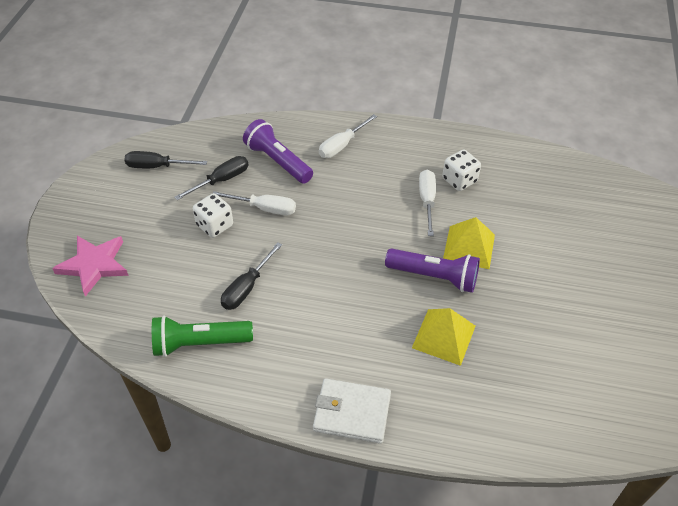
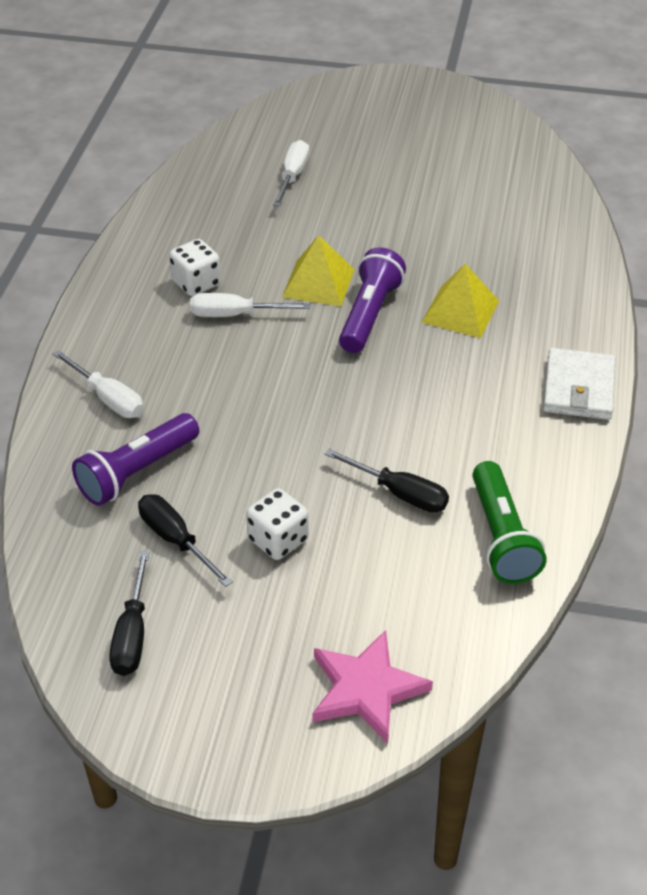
camera: 90 degrees left, 5 degrees down
white screwdriver [213,191,296,216] -> white screwdriver moved to [273,140,309,207]

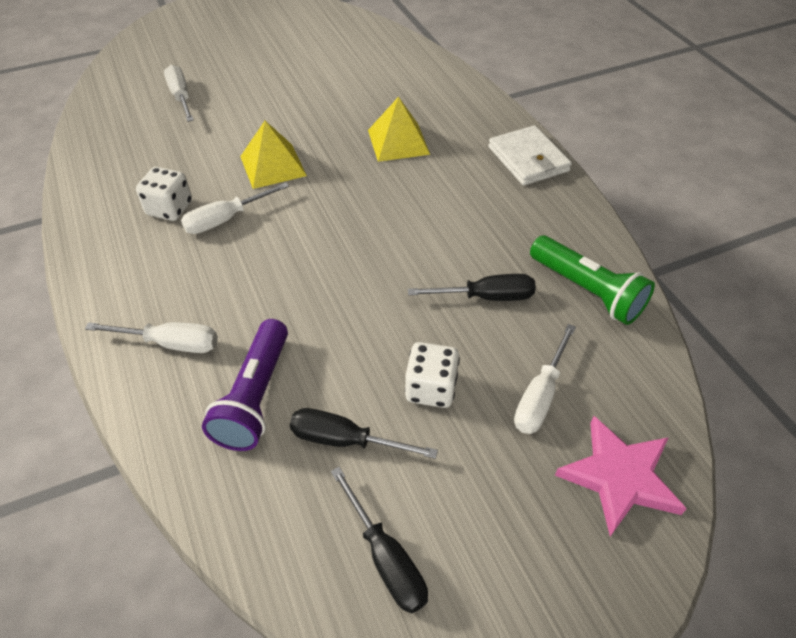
camera: 35 degrees left, 5 degrees up
purple flashlight [339,247,406,353] -> none
none -> white screwdriver [514,324,576,434]

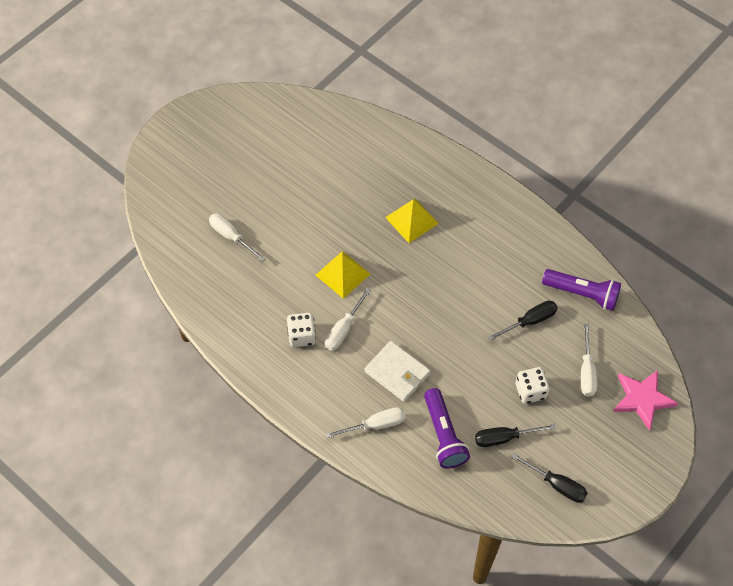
camera: 25 degrees left, 10 degrees up
white wallet [488,125,572,186] -> white wallet moved to [365,341,431,402]
green flashlight [530,236,655,325] -> purple flashlight [542,269,621,311]

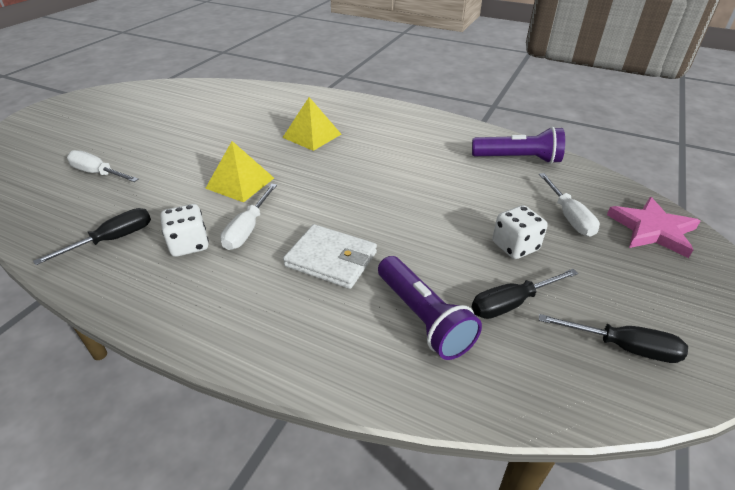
camera: 15 degrees left, 20 degrees down
white screwdriver [326,407,405,438] -> none
black screwdriver [488,301,558,341] -> black screwdriver moved to [33,208,151,265]

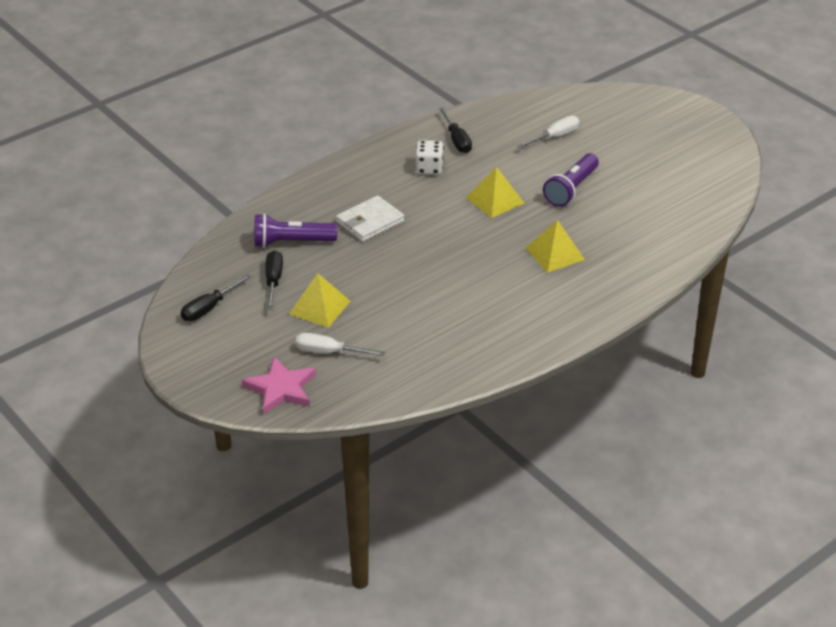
camera: 115 degrees right, 0 degrees up
white screwdriver [220,184,277,250] -> none
purple flashlight [472,127,565,164] -> purple flashlight moved to [543,153,599,207]
white dice [492,205,548,259] -> yellow pyramid [289,273,350,328]

